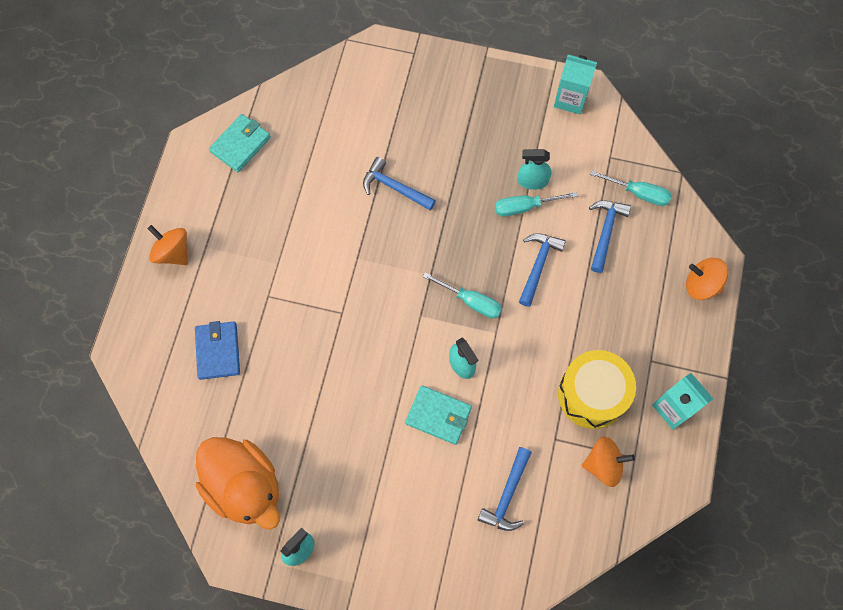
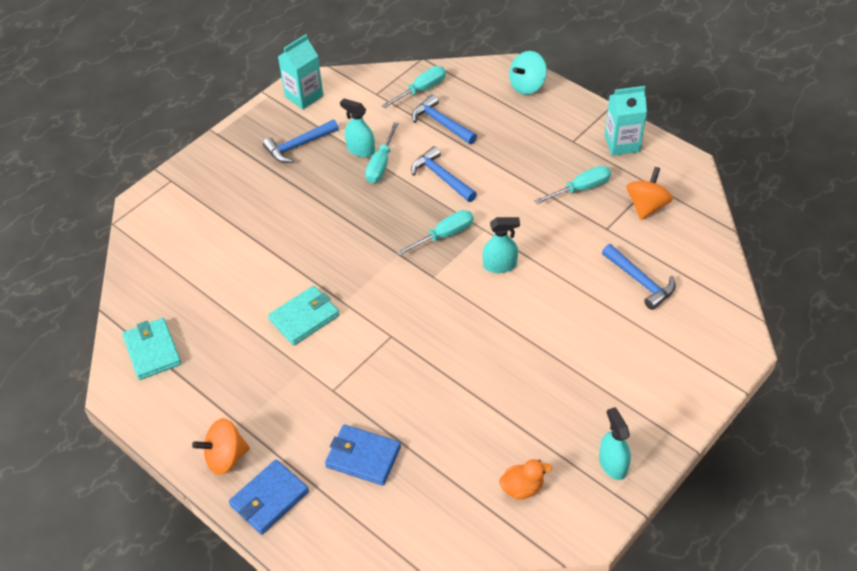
camera: 60 degrees left, 20 degrees down
orange duck [196,437,280,530] -> orange duck [499,459,552,500], size x0.42
blue hammer [363,157,436,211] -> blue hammer moved to [263,119,339,163]
turquoise wallet [405,385,472,445] -> turquoise wallet moved to [268,286,339,345]
turquoise spray bottle [518,149,552,190] -> turquoise spray bottle turned 90 degrees clockwise [340,98,375,157]
yellow drum [558,350,636,429] -> turquoise screwdriver [534,166,611,204]
orange spinning top [686,258,728,300] -> turquoise spinning top [509,51,547,95]
none -> blue wallet [229,459,309,535]

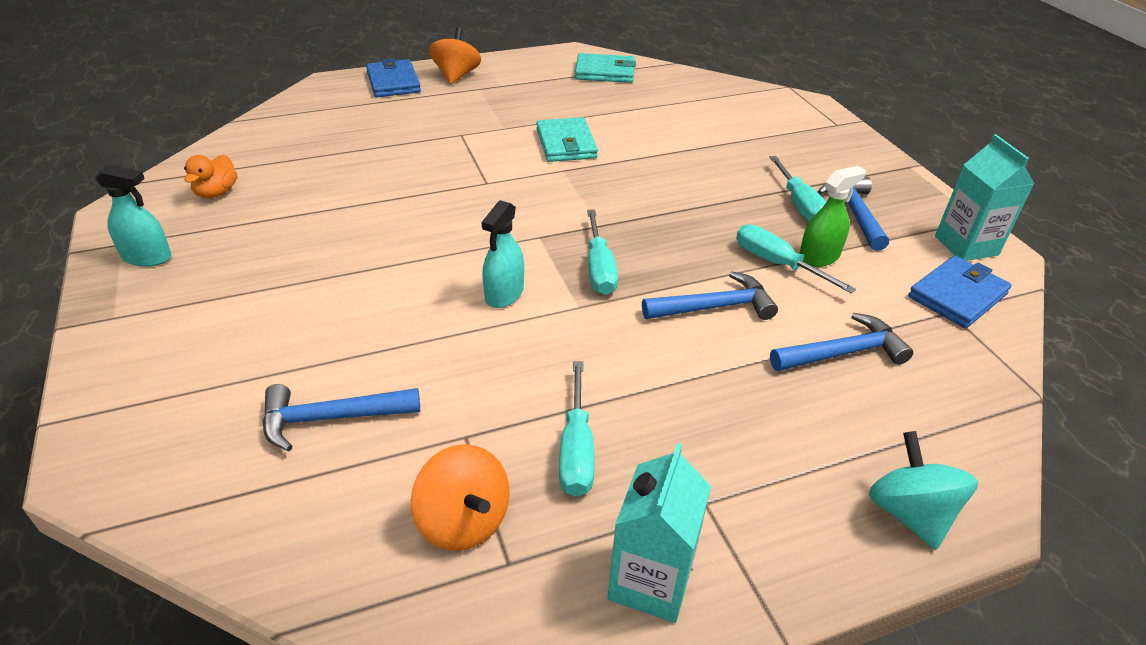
camera: 115 degrees right, 10 degrees down
blue wallet [325,425,401,485] -> blue wallet moved to [908,255,1012,328]
turquoise spray bottle [340,98,375,157] -> green spray bottle [799,166,866,267]
turquoise screwdriver [382,66,446,108] -> turquoise screwdriver moved to [769,156,826,222]

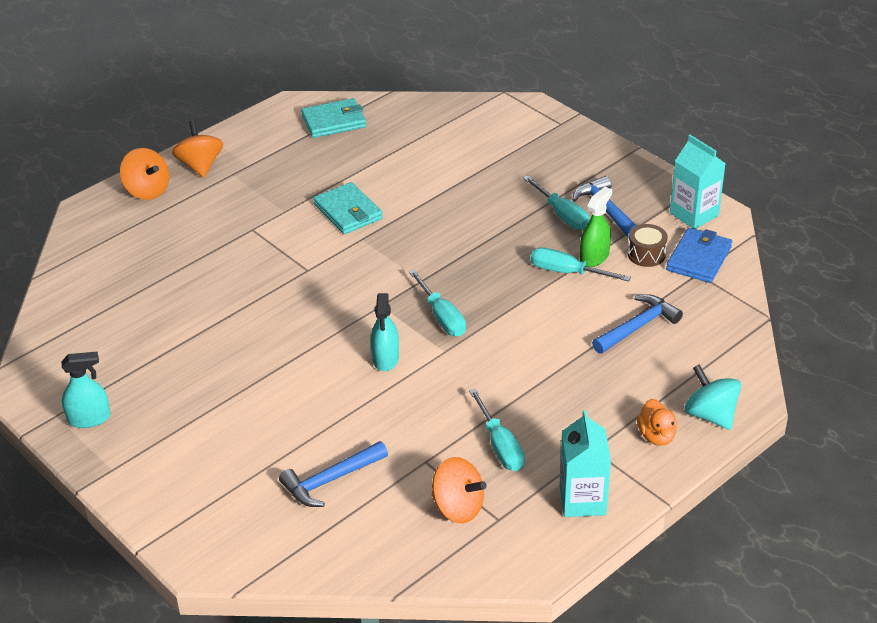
camera: 20 degrees left, 0 degrees up
orange duck [184,155,237,198] -> orange duck moved to [637,399,677,446]
blue wallet [366,58,421,97] -> orange spinning top [120,148,169,200]
blue hammer [642,271,778,320] -> none
none -> brown drum [628,224,668,267]

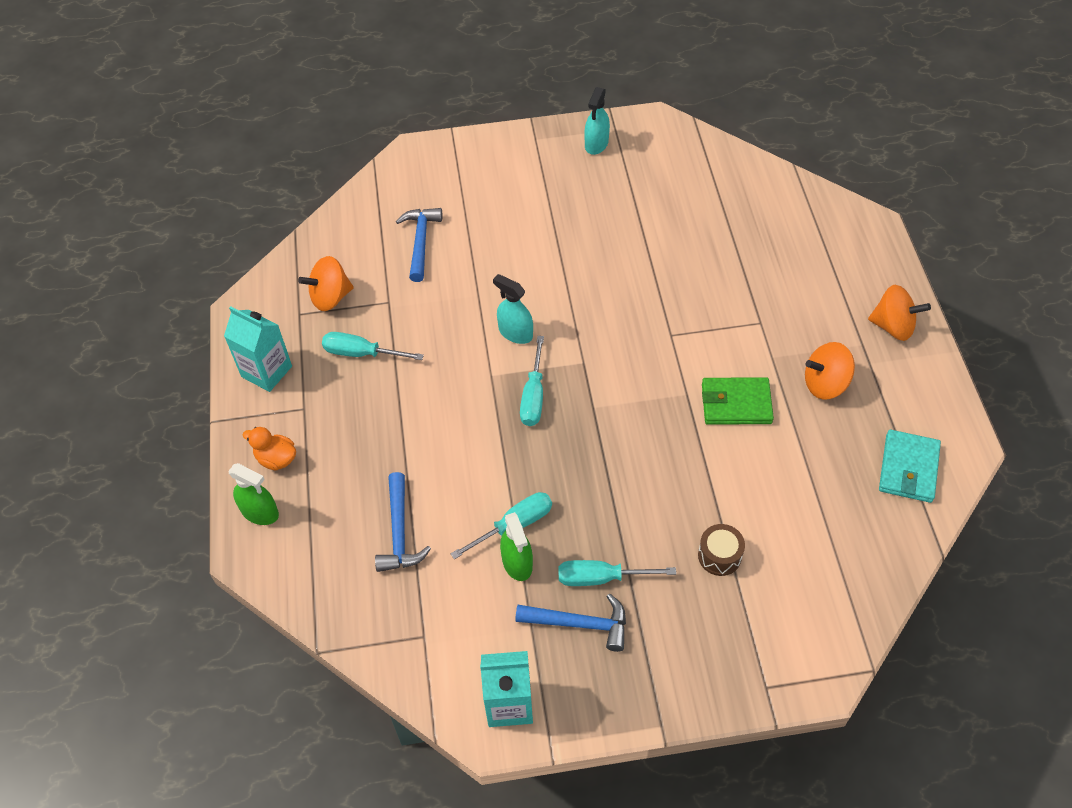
camera: 125 degrees right, 15 degrees up
orange spinning top [120,148,169,200] -> orange spinning top moved to [805,342,855,400]
turquoise wallet [313,182,383,234] -> green wallet [702,377,774,425]
turquoise screwdriver [409,270,466,336] -> turquoise screwdriver turned 90 degrees counterclockwise [520,336,544,426]
brown drum [628,224,668,267] -> brown drum moved to [698,524,745,576]
blue wallet [666,228,732,283] -> none
turquoise spinning top [685,364,741,430] -> green spray bottle [228,463,279,525]

